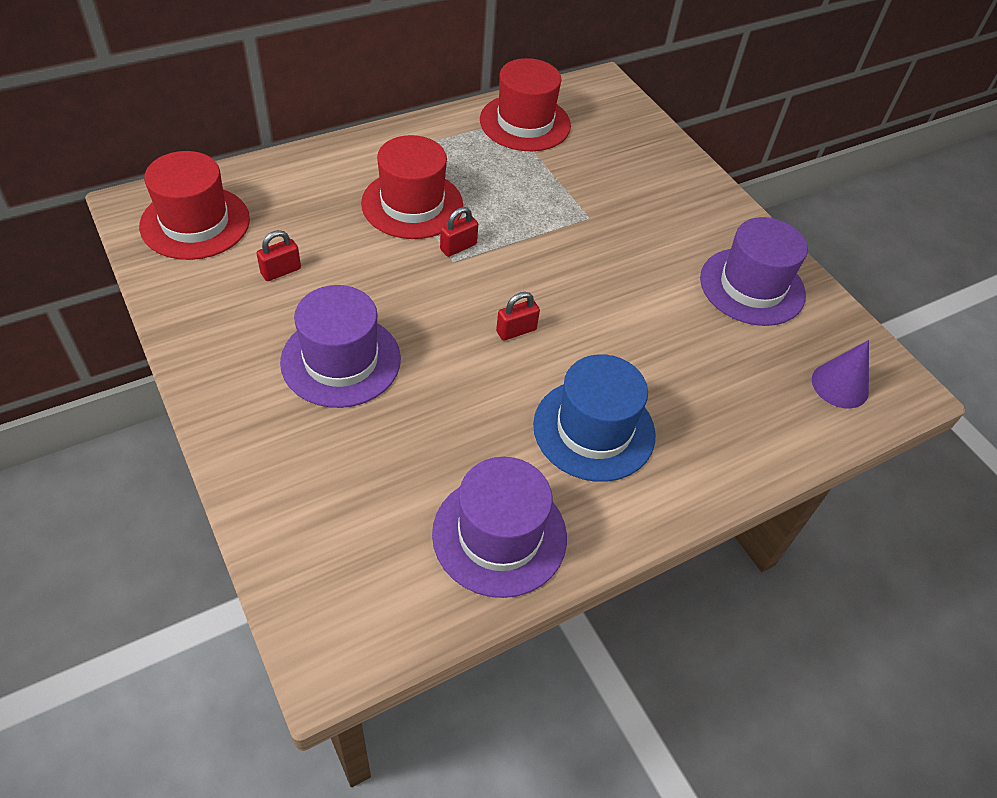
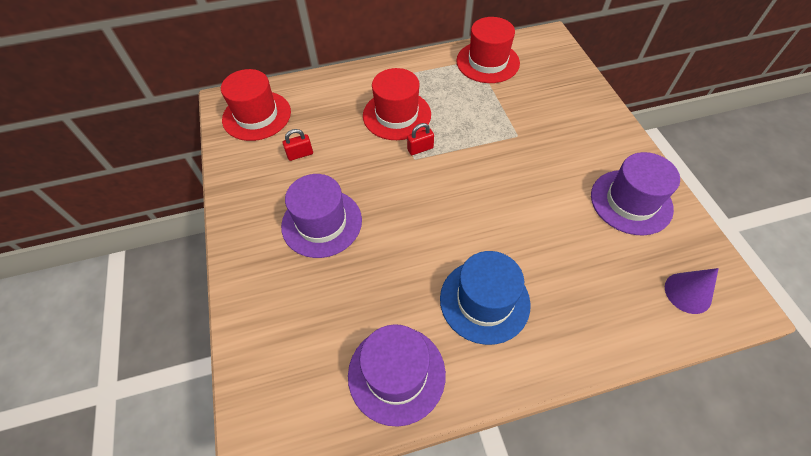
camera: 20 degrees right, 5 degrees up
red padlock [496,292,540,341] -> none

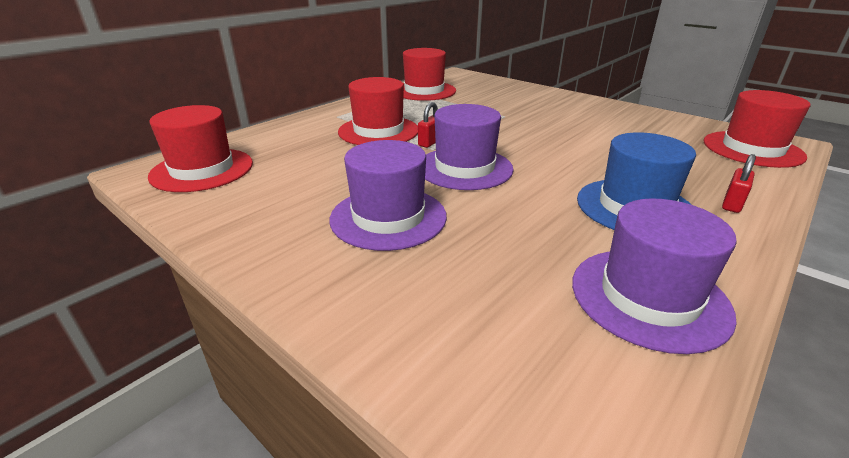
camera: 35 degrees left, 25 degrees down
red padlock [283,129,313,161] -> red padlock moved to [722,154,756,213]
purple hat [591,152,680,235] -> purple hat moved to [425,104,514,190]
purple cone [665,268,719,314] -> red hat [704,90,811,168]

